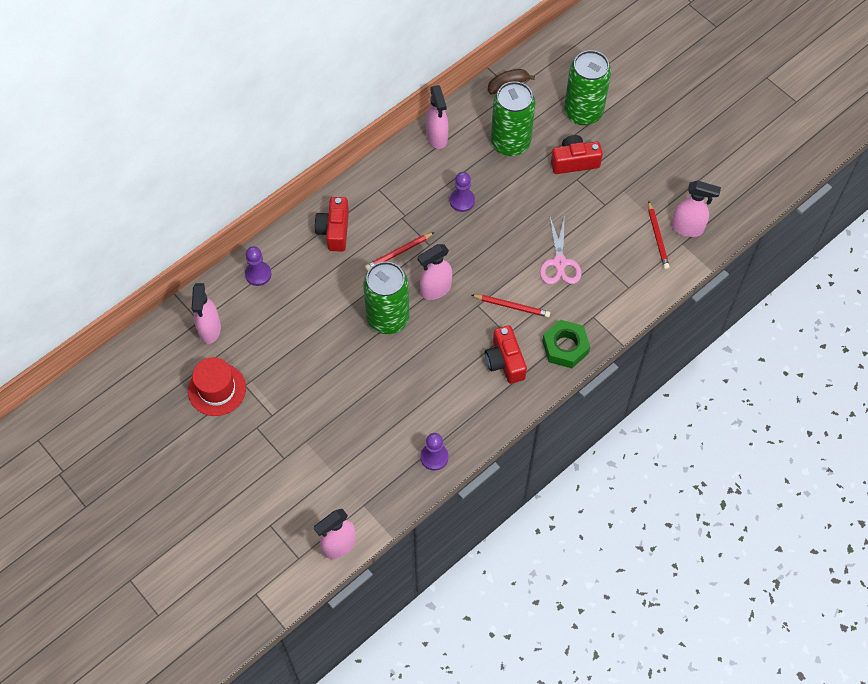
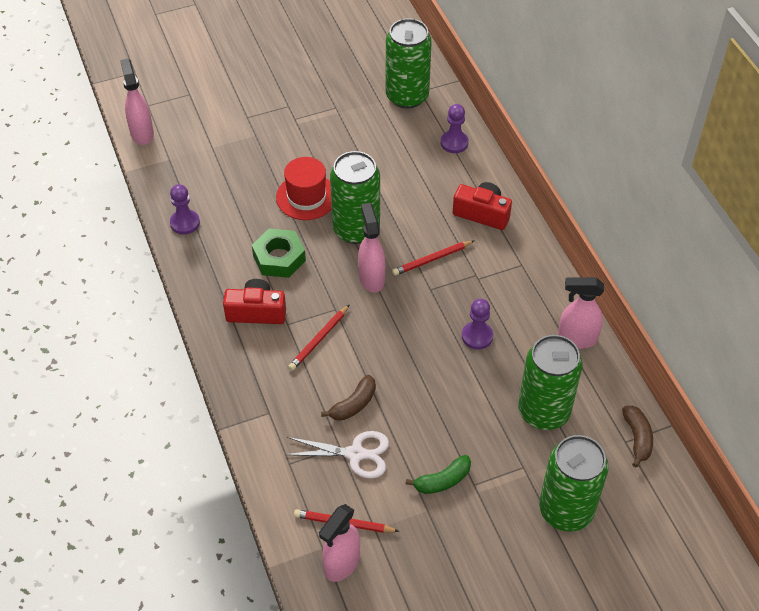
camera: 110 degrees right, 10 degrees down
red hat [188,357,246,416] -> red hat moved to [276,157,331,220]
pink spray bottle [192,283,221,344] -> green can [385,18,432,109]
red pencil [365,232,434,271] -> red pencil turned 105 degrees counterclockwise [392,241,474,276]
pink scissors [540,215,581,284] -> brown banana [321,375,376,421]
green nut [542,320,590,368] -> green nut moved to [252,228,306,278]
red camera [551,135,603,174] -> none
none -> white scissors [284,431,389,478]
none -> green banana [406,455,471,494]

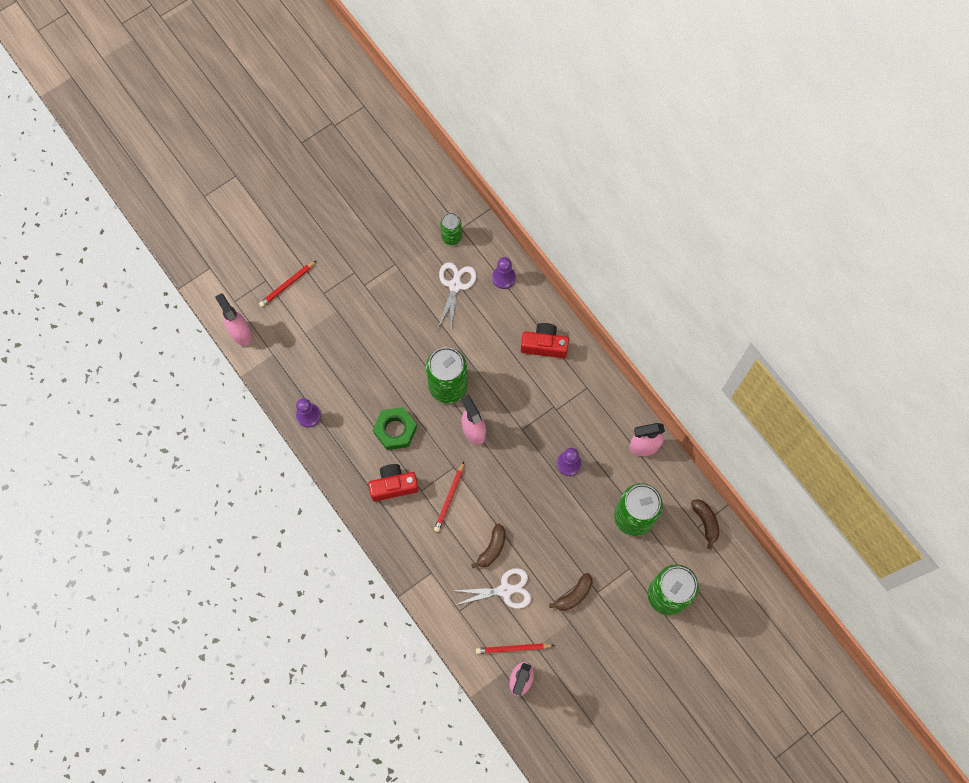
camera: 15 degrees left, 20 degrees up
red hat [276,157,331,220] -> none
green can [385,18,432,109] -> green can [440,213,462,245], size x0.54
red pencil [392,241,474,276] -> red pencil moved to [259,260,317,307]
green banana [406,455,471,494] -> brown banana [549,573,593,611]
none -> white scissors [437,262,477,330]

